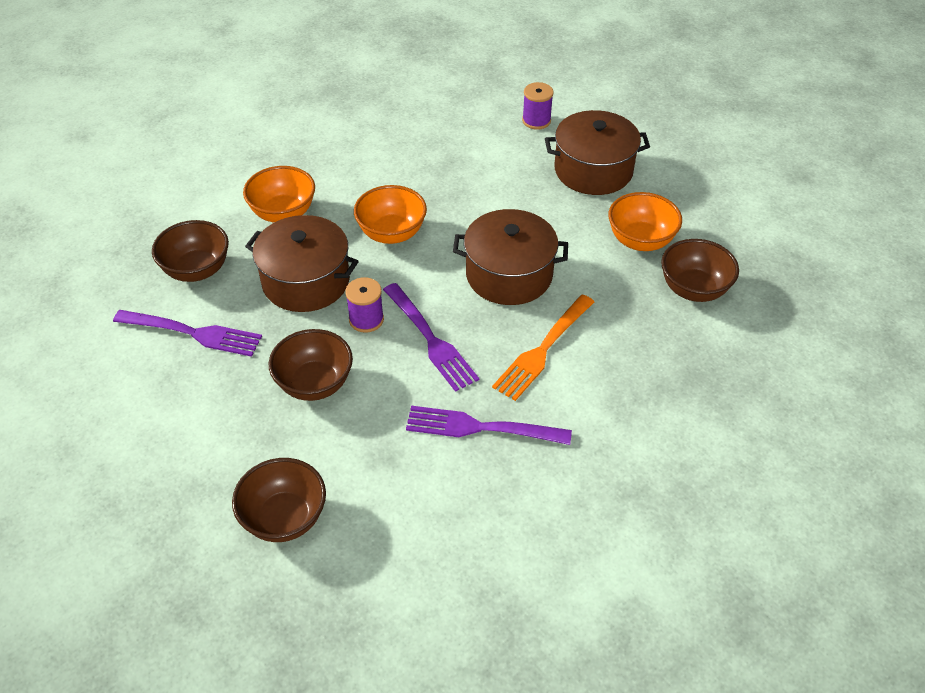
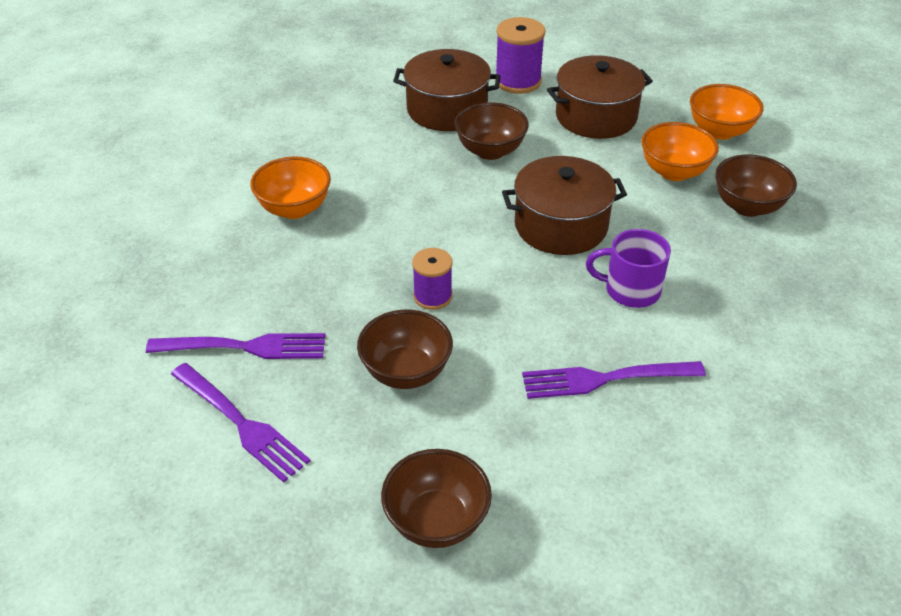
camera: 15 degrees left, 5 degrees down
brown bowl [152,220,229,282] -> brown bowl moved to [454,102,529,160]
brown pot [245,215,359,312] -> brown pot moved to [393,49,501,131]
orange bowl [354,185,427,244] -> orange bowl moved to [690,84,764,140]
purple fork [383,283,479,392] -> purple fork moved to [171,363,311,482]
orange fork [492,295,594,401] -> purple mug [586,229,671,308]
purple spool [522,82,554,130] -> purple spool [495,17,545,94], size x1.56

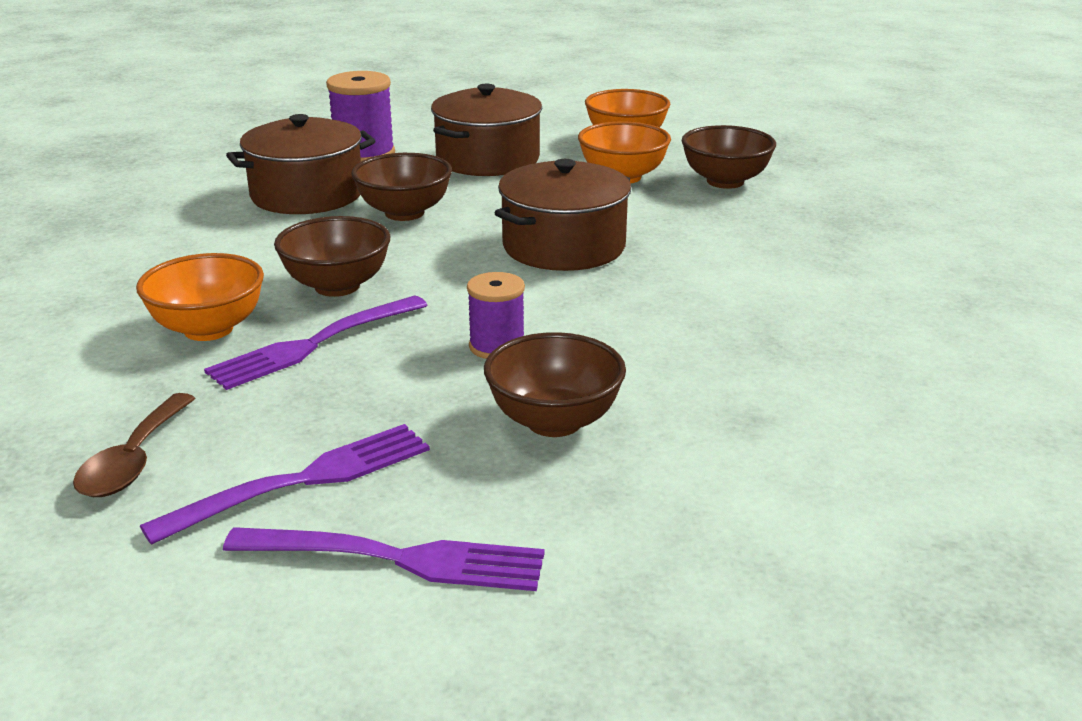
camera: 35 degrees left, 15 degrees down
brown bowl [381,449,492,548] -> brown bowl moved to [274,216,390,297]
purple fork [522,361,706,399] -> purple fork moved to [204,296,428,390]
purple mug [586,229,671,308] -> none
none -> brown spoon [73,393,196,497]

